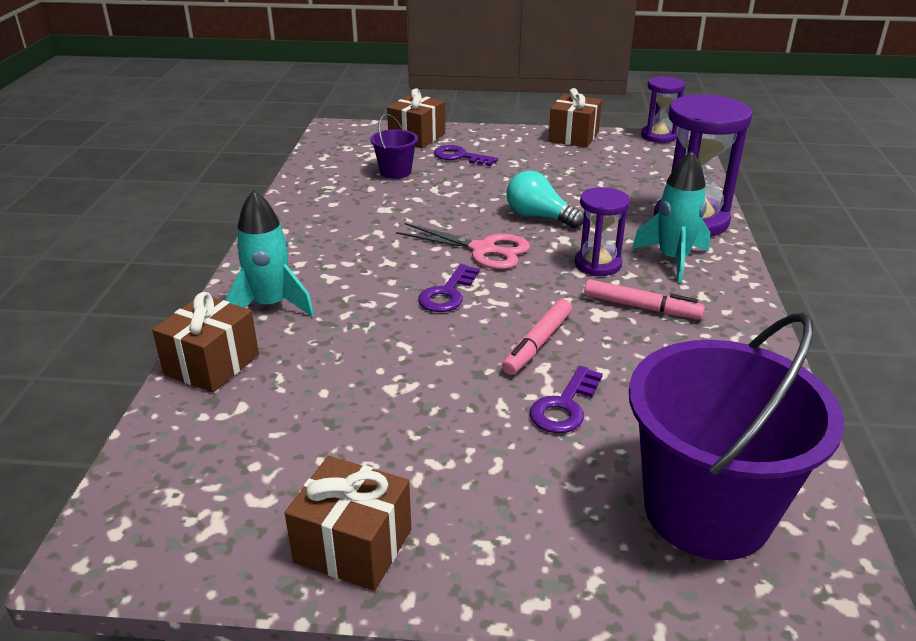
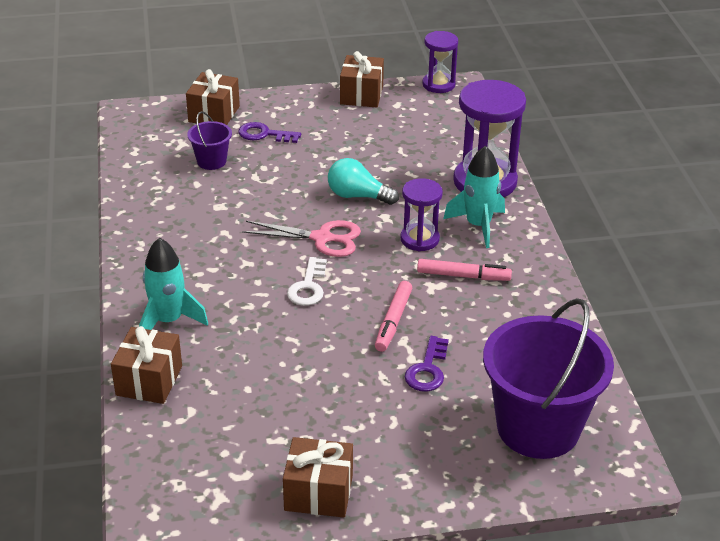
camera: 15 degrees left, 5 degrees up
purple key [418,264,479,312] -> white key [287,257,327,306]

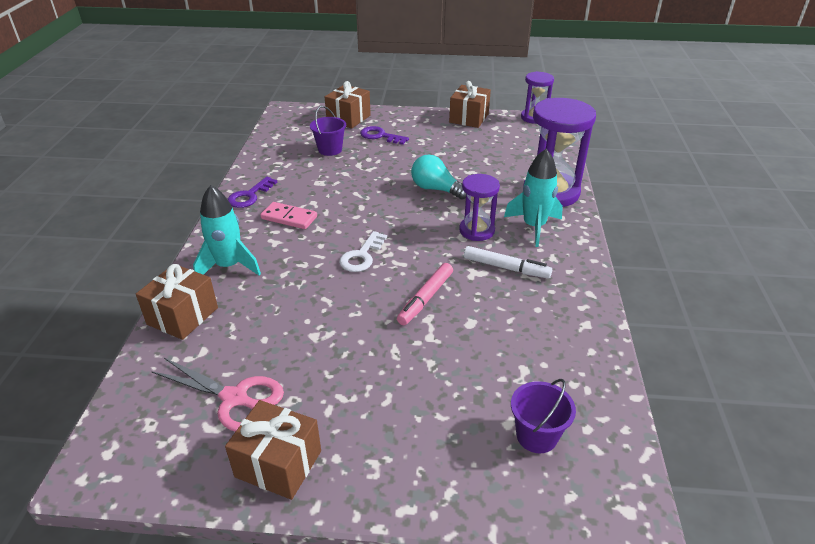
camera: 15 degrees right, 0 degrees up
pink scissors [242,220,361,257] -> pink scissors moved to [151,358,284,432]
purple key [404,336,449,392] -> purple key moved to [227,177,277,208]
pink marker [417,259,512,281] -> white marker [464,246,552,279]
purple bucket [483,298,614,459] -> purple bucket [511,379,576,453], size x0.45
none -> pink domino [260,202,317,229]

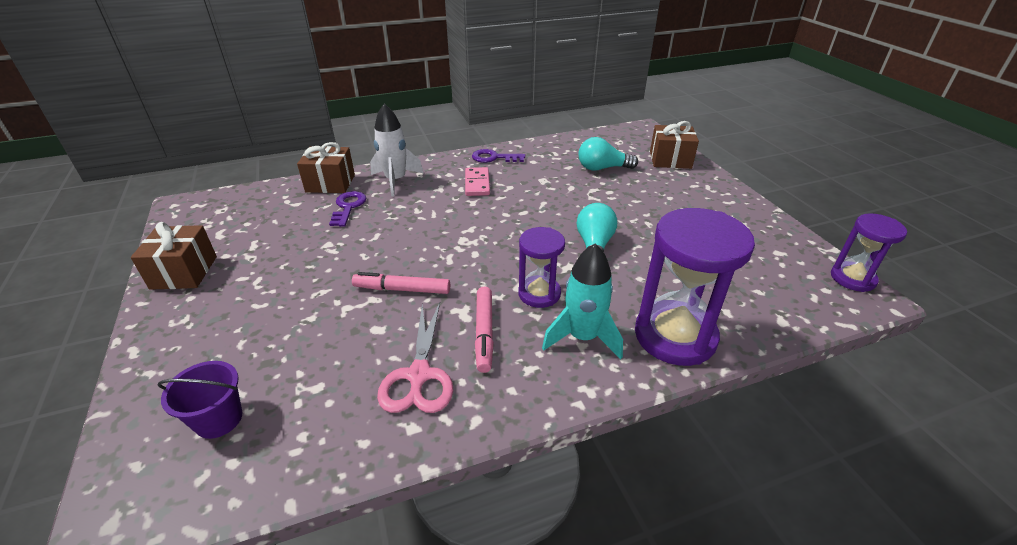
camera: 65 degrees right, 0 degrees up
pink scissors [151,358,284,432] -> pink scissors moved to [377,302,453,413]
turquoise rocket [193,185,261,276] -> white rocket [370,104,423,197]
purple bucket [310,106,346,156] -> turquoise light bulb [578,137,638,171]
white key [339,231,387,272] -> none
purple key [360,126,409,145] -> purple key moved to [329,191,366,227]
brown gift [449,81,491,128] -> none
white marker [464,246,552,279] -> pink marker [475,287,494,373]

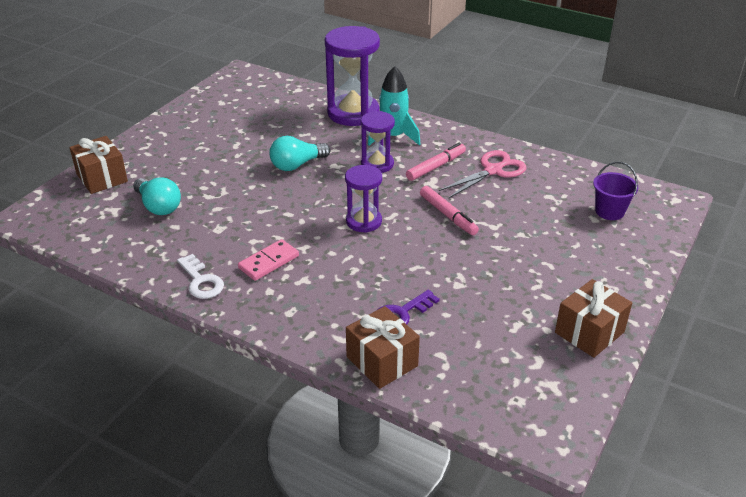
camera: 130 degrees left, 0 degrees up
white rocket [370,104,423,197] -> none
purple key [472,149,525,163] -> white key [177,254,224,299]
purple hourglass [831,213,907,292] -> purple hourglass moved to [345,165,382,233]

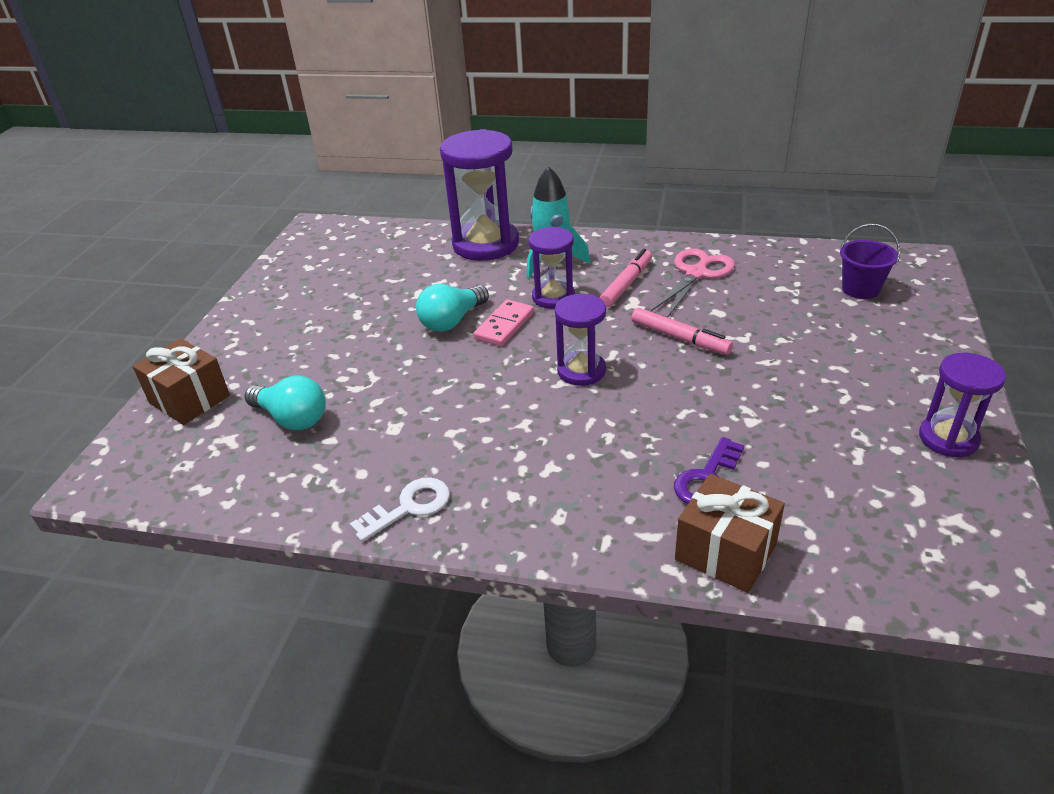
camera: 15 degrees left, 0 degrees up
white key [177,254,224,299] -> white key turned 75 degrees counterclockwise [350,477,450,542]
pink domino [238,239,299,281] -> pink domino moved to [474,300,534,346]
brown gift [555,279,632,358] -> purple hourglass [919,353,1006,457]

